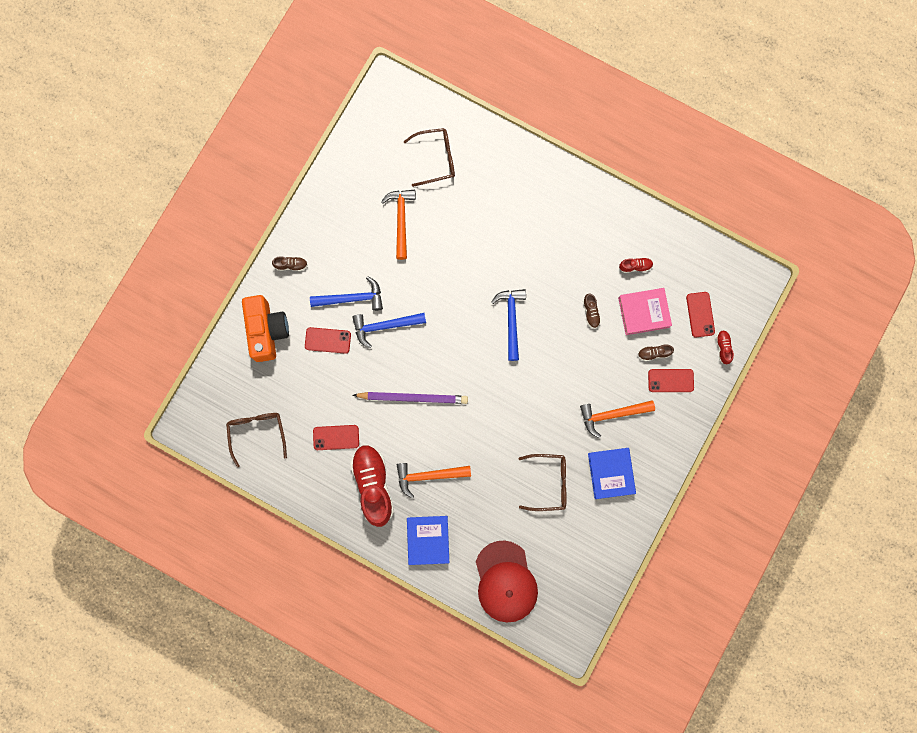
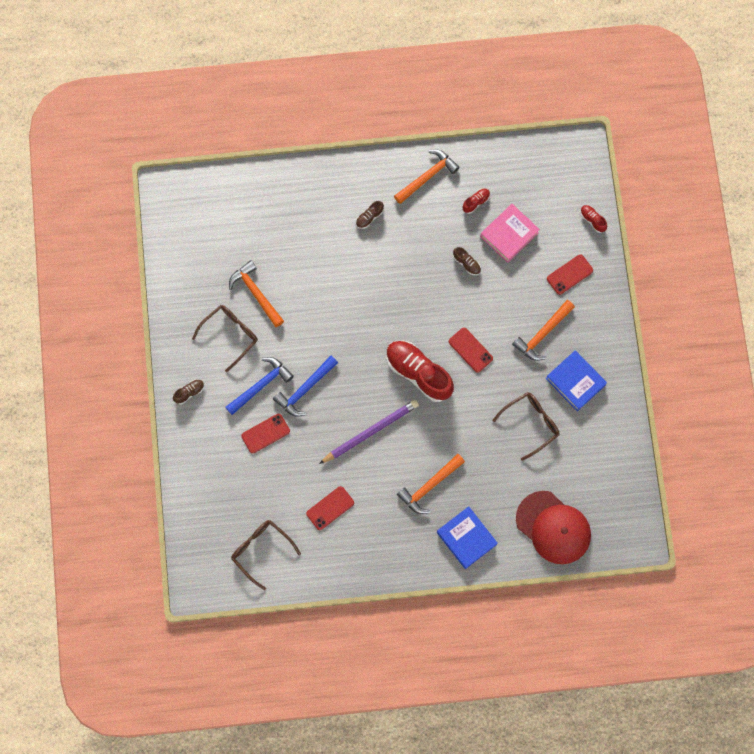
camera: 35 degrees left, 5 degrees down
orange camera [242,295,289,362] -> none
red shoe [350,444,394,527] -> red shoe moved to [386,341,454,402]
brown glasses [404,128,455,187] -> brown glasses moved to [192,305,258,372]
blue hammer [491,289,526,361] -> none
brown shoe [638,345,674,361] -> brown shoe moved to [356,201,384,229]
red phone [686,292,715,337] -> red phone moved to [449,328,493,373]
none -> orange hammer [394,149,460,204]

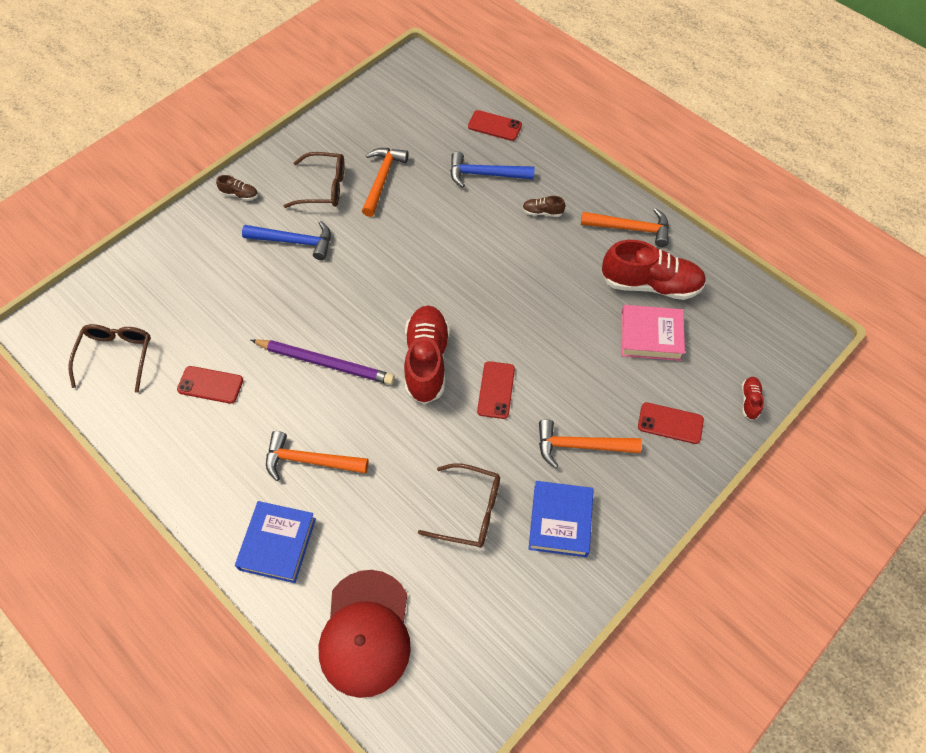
camera: 50 degrees right, 15 degrees down
red phone [241,414,290,453] -> red phone moved to [468,110,522,141]
blue hammer [273,356,338,417] -> blue hammer moved to [450,151,535,188]
brown shoe [453,247,481,275] -> none
red shoe [462,188,490,214] -> red shoe [601,240,706,300], size x2.32

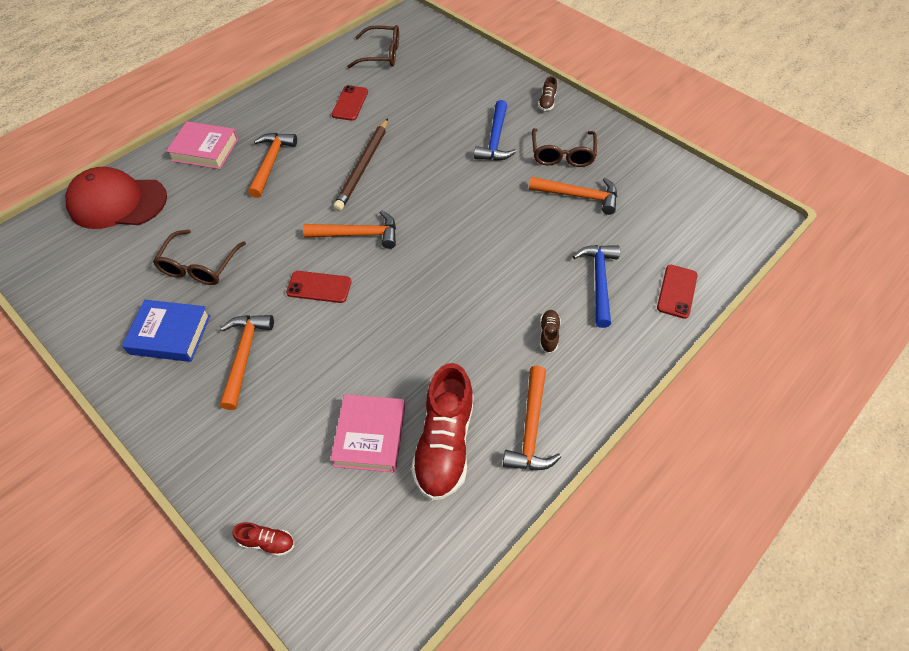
camera: 90 degrees right, 5 degrees down
blue book [235,501,316,583] -> pink book [166,121,238,169]
purple pencil [251,339,395,385] -> brown pencil [333,118,388,211]
red shoe [404,305,450,404] -> orange hammer [303,210,396,249]
red phone [638,402,704,444] -> none

